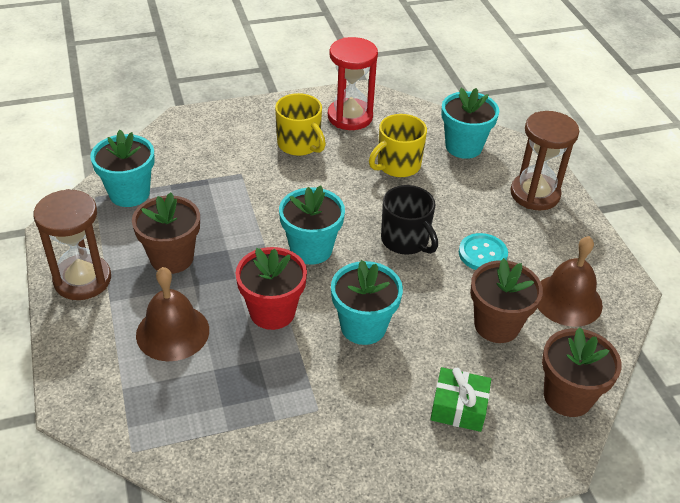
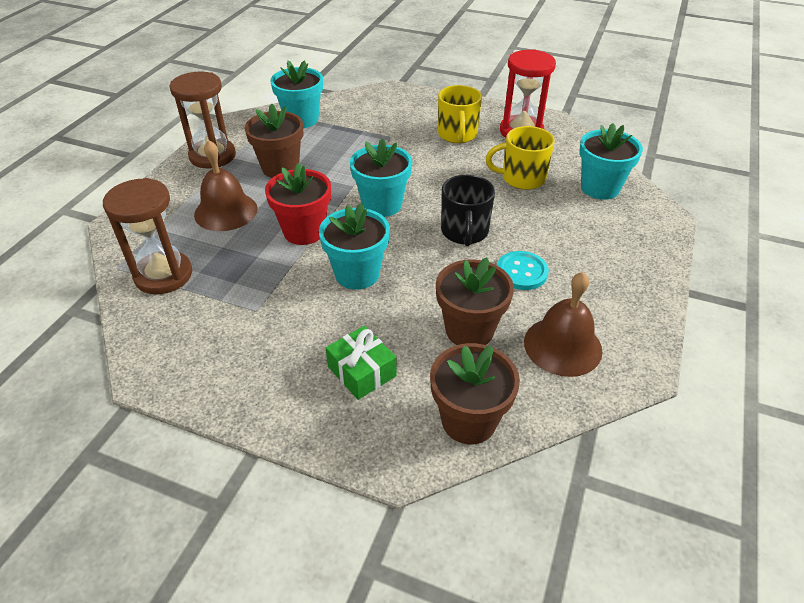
camera: 40 degrees right, 0 degrees up
brown hourglass [511,111,579,211] -> brown hourglass moved to [103,178,192,294]

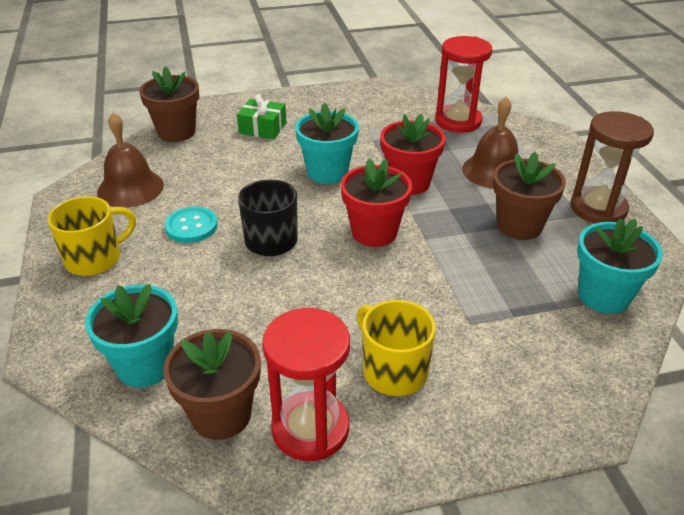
camera: 145 degrees right, 5 degrees down
brown hourglass [103,178,192,294] -> red hourglass [435,36,492,133]
turquoise flower pot [350,138,412,217] -> red flower pot [341,158,412,247]
brown flower pot [436,257,514,345] -> brown flower pot moved to [163,329,261,440]
yellow mug [486,126,555,190] -> yellow mug moved to [47,196,136,276]

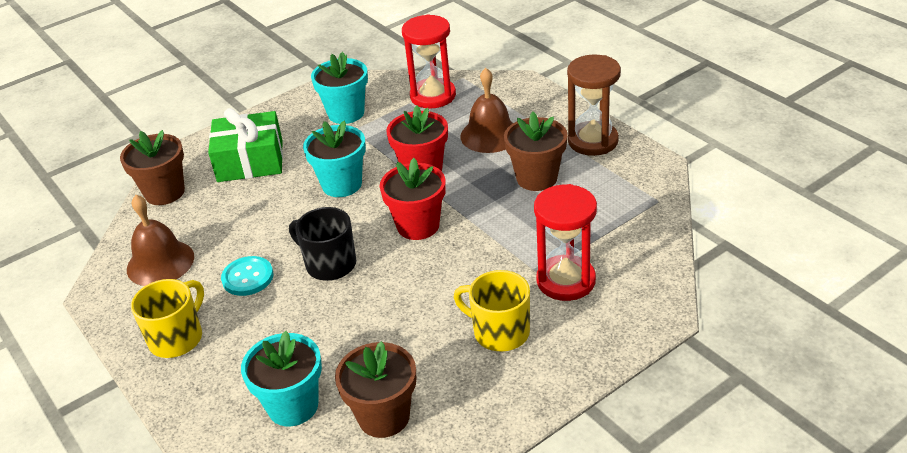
camera: 20 degrees left, 0 degrees up
green gift [237,94,286,139] -> green gift [208,108,283,182], size x1.62
red hourglass [262,308,350,461] -> red hourglass moved to [534,184,597,301]
turquoise flower pot [577,218,663,314] -> turquoise flower pot moved to [311,52,368,124]

